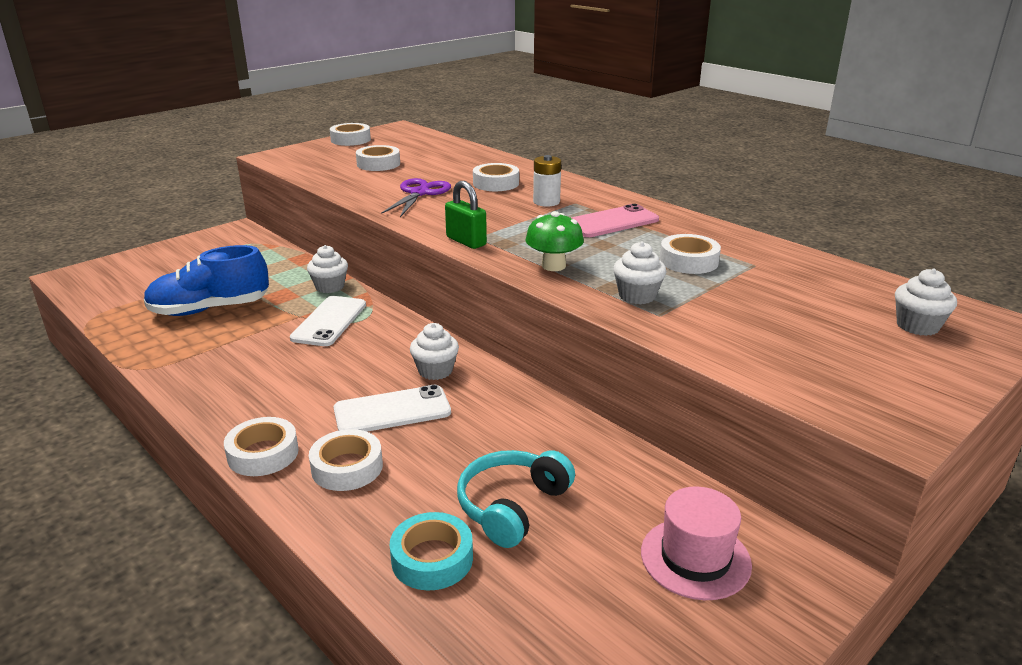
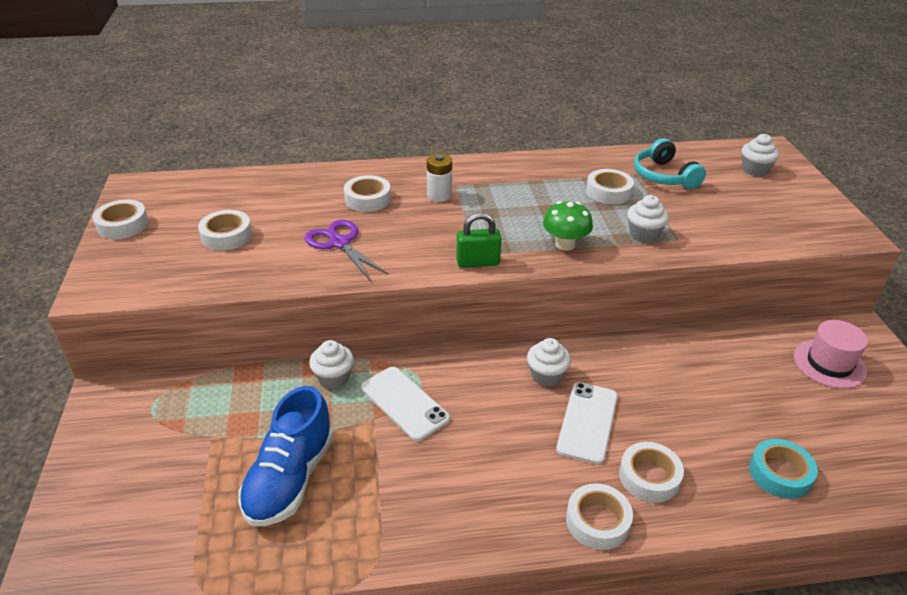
camera: 55 degrees left, 10 degrees up
turquoise headphones [457,450,575,548] -> turquoise headphones moved to [634,138,706,189]
pink phone [571,204,659,237] -> none

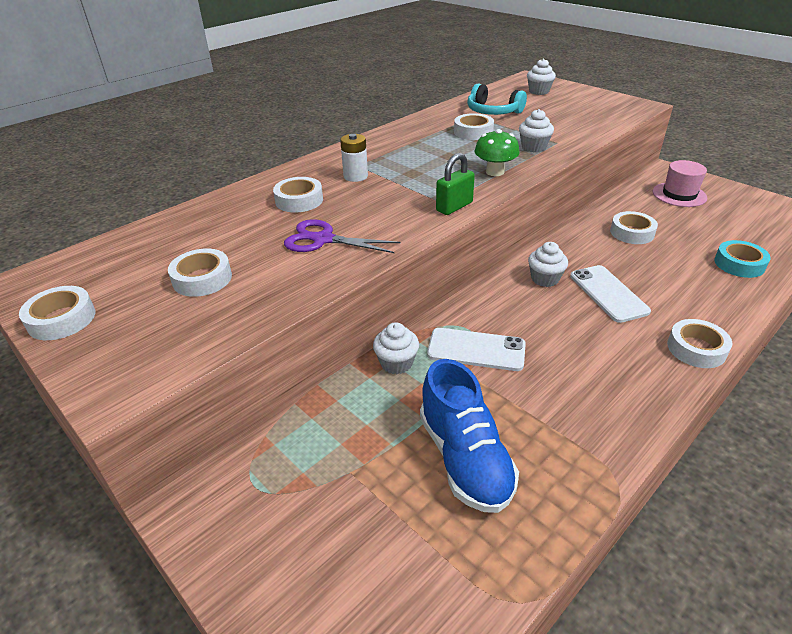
camera: 35 degrees left, 0 degrees up
white tape [619,442,684,503] -> white tape moved to [610,211,658,244]

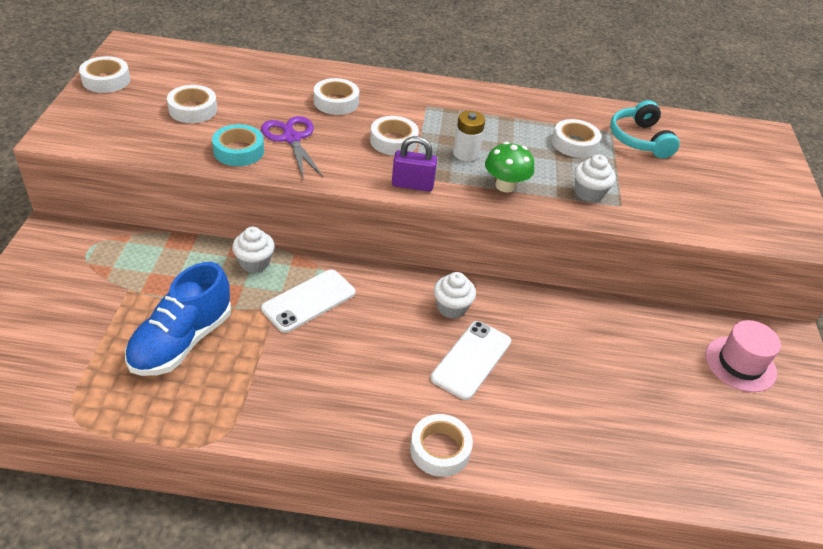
camera: 45 degrees right, 5 degrees up
white battery [340,134,368,182] -> white battery moved to [453,111,485,161]
white phone [427,328,526,371] -> white phone turned 75 degrees clockwise [261,269,356,333]
green padlock [436,153,475,215] -> purple padlock [392,136,437,192]
white cupcake [527,58,556,95] -> none
white tape [610,211,658,244] -> white tape moved to [370,116,419,156]
turquoise tape [714,240,771,278] -> turquoise tape moved to [212,124,264,166]

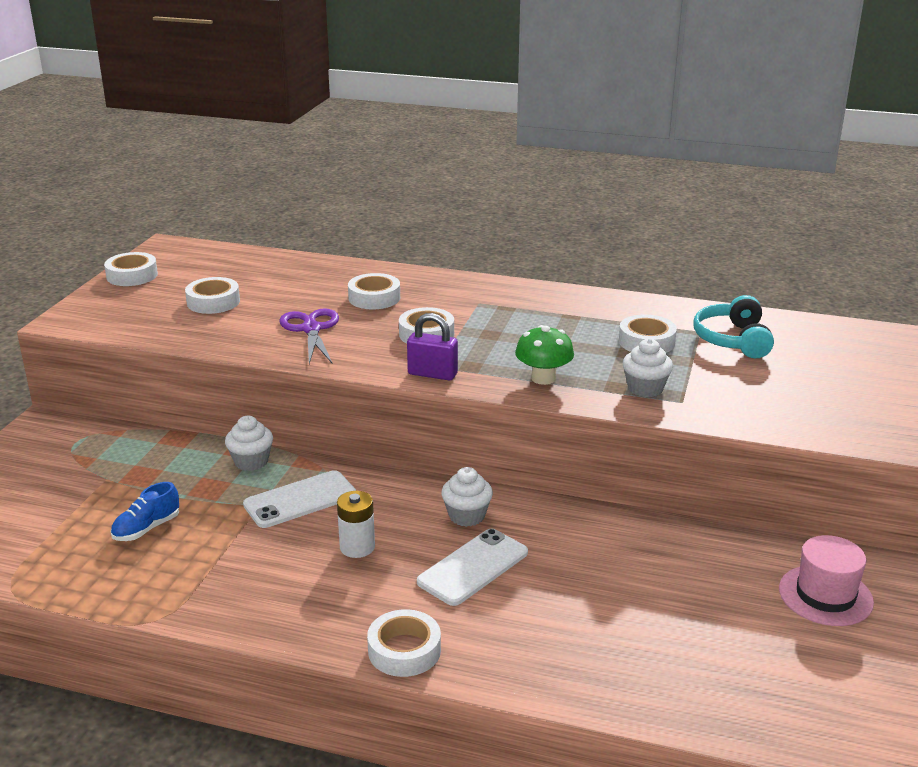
camera: 15 degrees right, 15 degrees down
blue shoe [125,262,231,376] -> blue shoe [110,482,179,541], size x0.53
turquoise tape [212,124,264,166] -> none
white battery [453,111,485,161] -> white battery moved to [337,491,375,558]

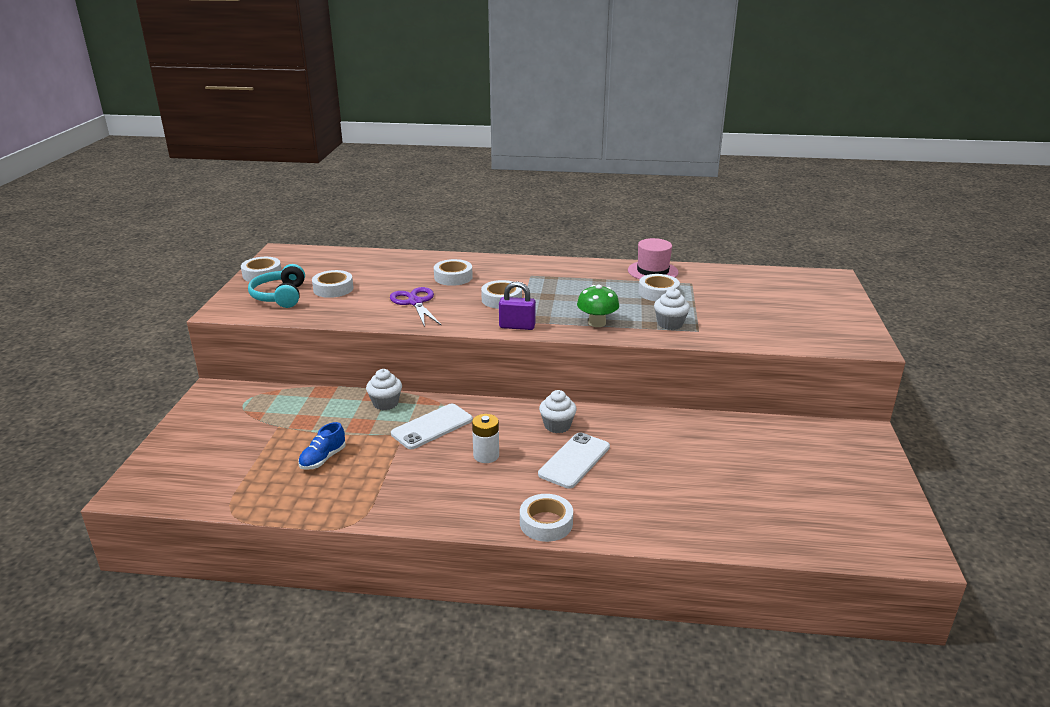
camera: 10 degrees left, 0 degrees up
turquoise headphones [694,295,774,358] -> turquoise headphones moved to [248,264,305,308]
pink hat [779,535,874,626] -> pink hat moved to [628,238,679,279]

